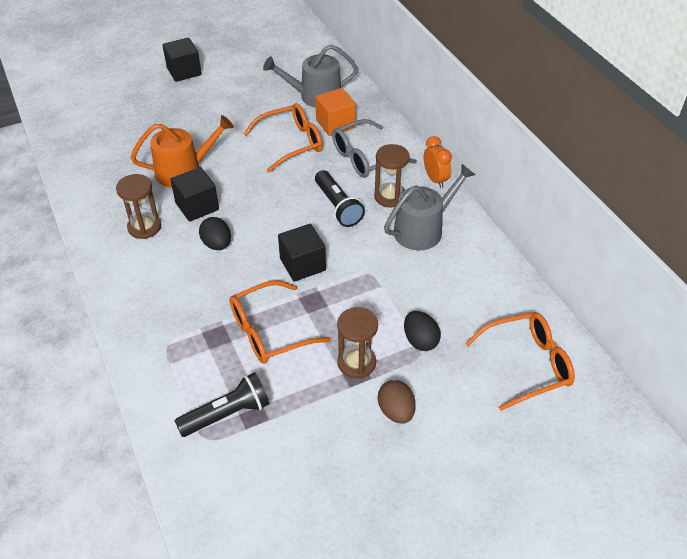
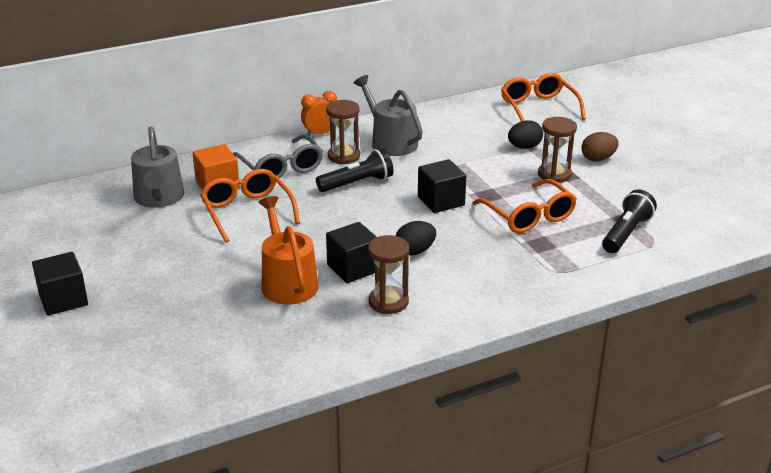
camera: 90 degrees left, 15 degrees down
black flashlight [175,372,270,437] -> black flashlight turned 60 degrees clockwise [602,190,657,253]

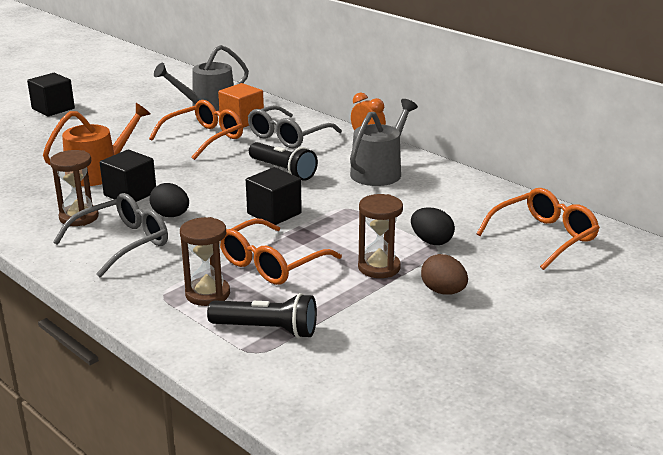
camera: 70 degrees right, 5 degrees down
brown hourglass [326,100,360,165] -> brown hourglass moved to [180,217,230,306]
none -> grey glasses [53,193,168,277]

